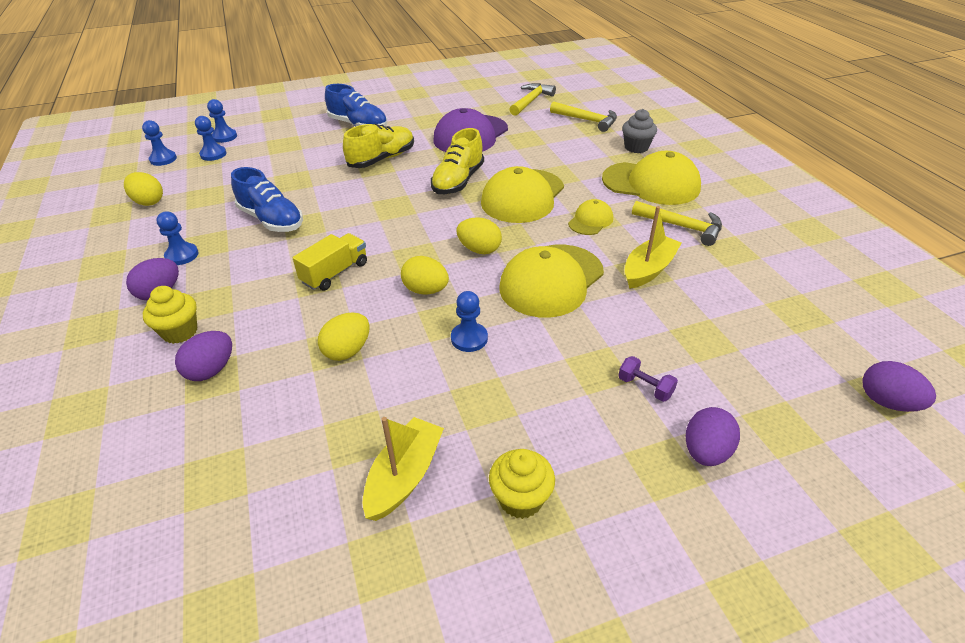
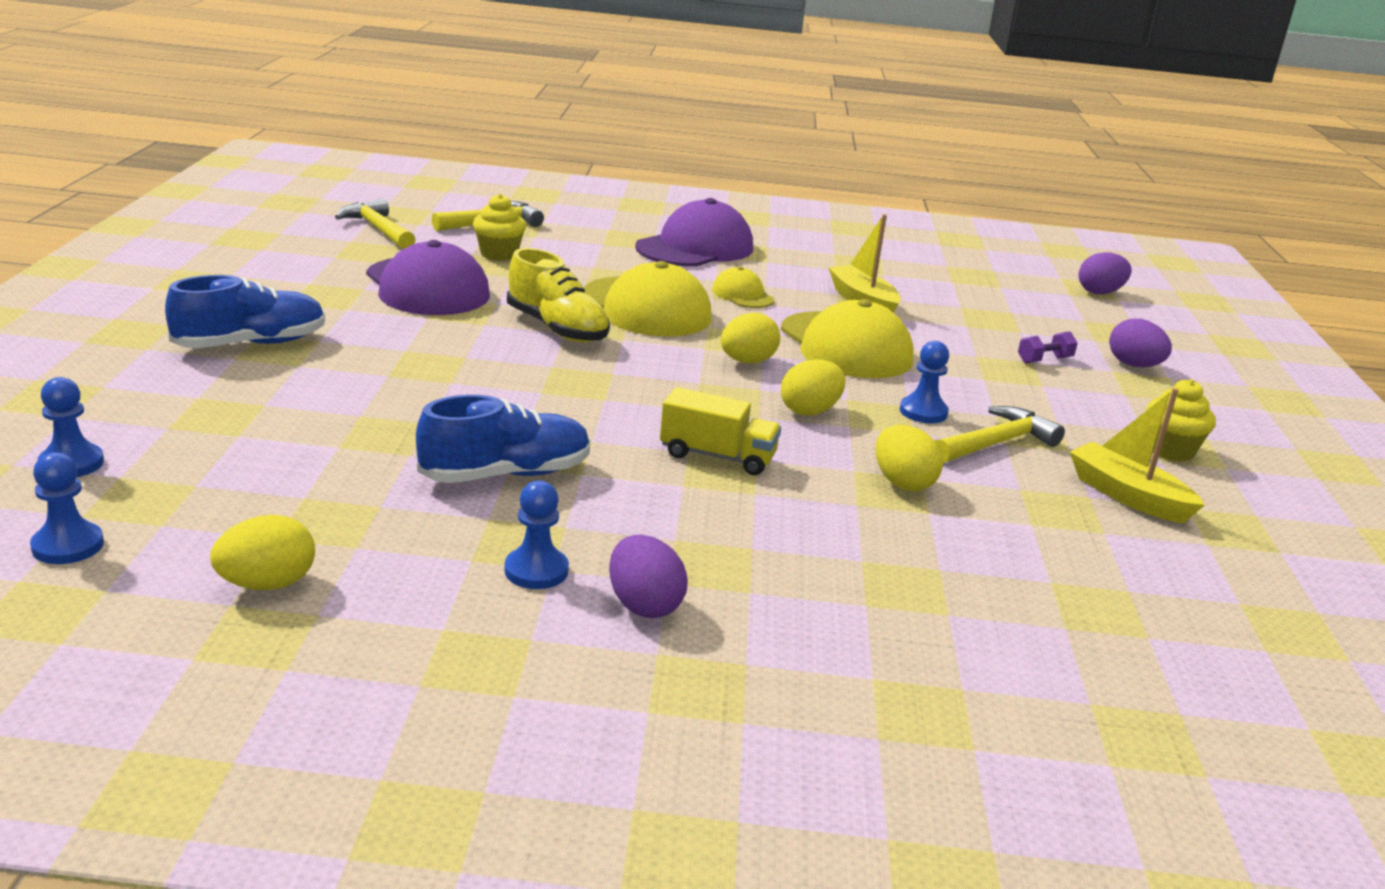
camera: 70 degrees left, 15 degrees down
yellow cupcake [143,286,197,344] -> yellow cupcake moved to [473,194,526,261]
purple egg [175,331,232,381] -> none
blue pawn [195,116,226,161] -> none
yellow truck [293,233,367,290] -> yellow truck turned 135 degrees clockwise [660,387,781,475]
yellow shoe [343,124,414,168] -> none
yellow cap [602,151,701,205] -> purple cap [635,198,753,267]
grey cupcake [622,109,657,153] -> none
yellow hammer [632,201,722,246] -> yellow hammer moved to [935,406,1065,463]

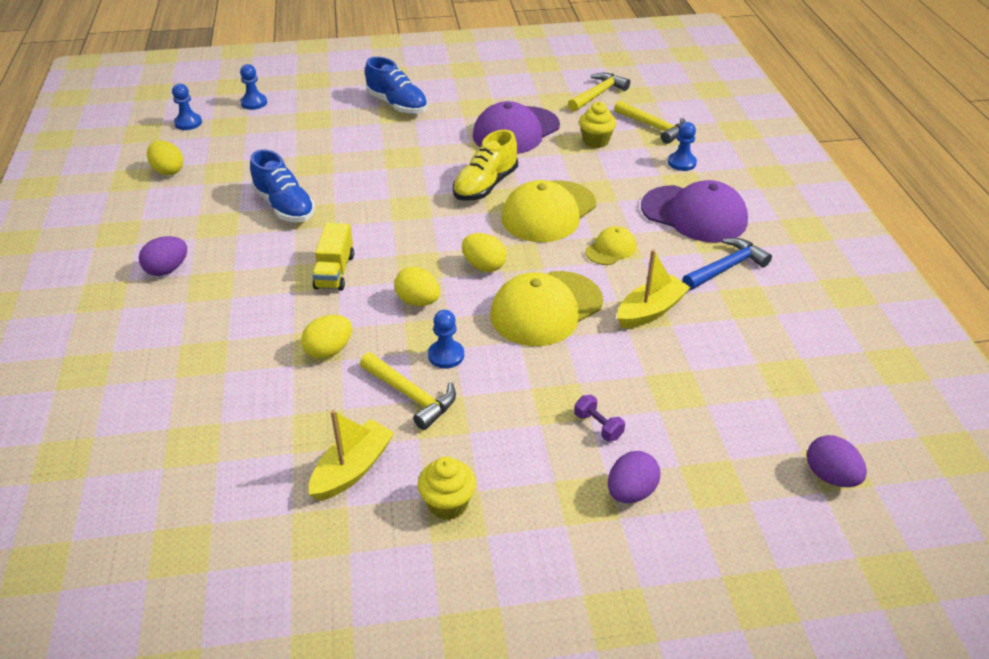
camera: 80 degrees right, 15 degrees up
blue pawn [504,481,569,589] -> blue pawn moved to [668,122,697,171]
none -> blue hammer [683,238,772,290]

